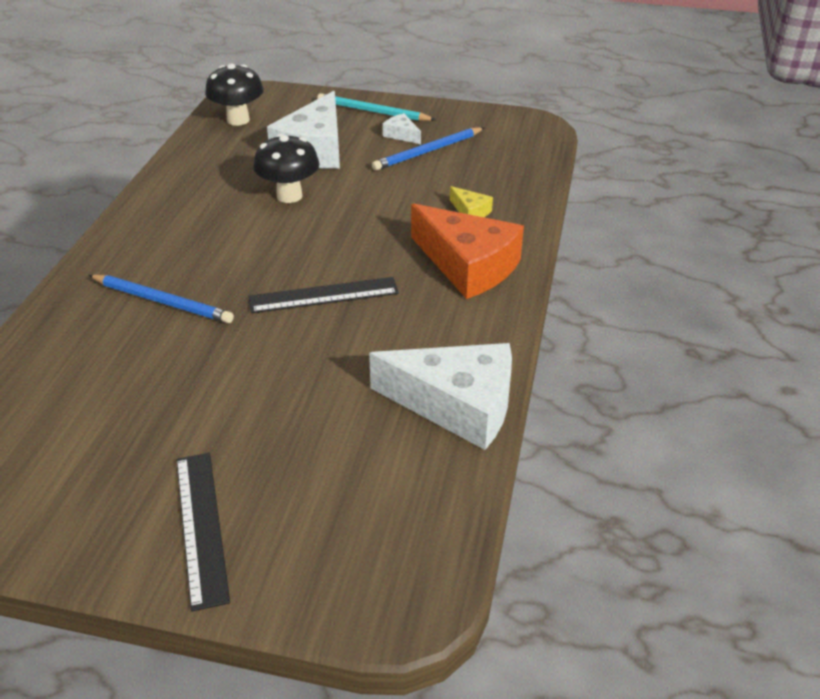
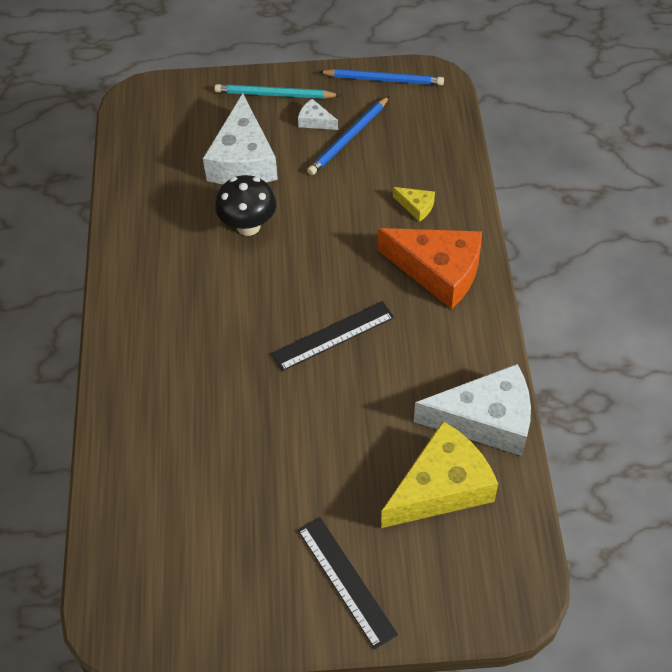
camera: 15 degrees left, 15 degrees up
blue pencil [89,274,234,323] -> blue pencil moved to [320,69,444,85]
black mushroom [205,64,264,126] -> none
none -> yellow cheese [381,421,498,528]

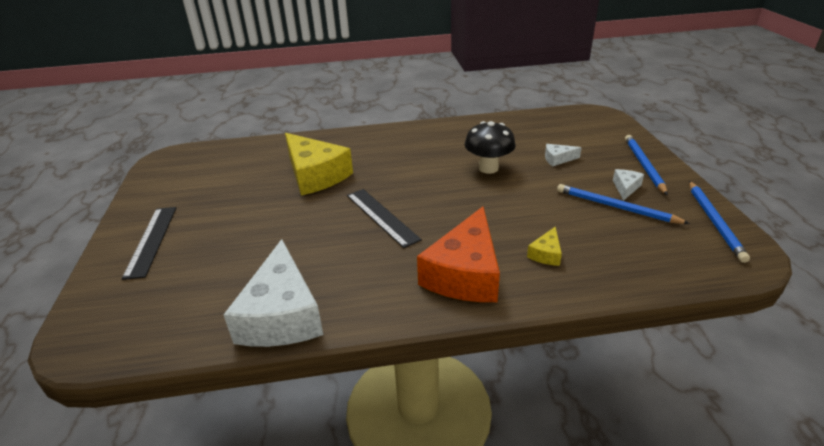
camera: 85 degrees right, 20 degrees down
white cheese [203,93,278,184] -> white cheese [545,144,582,166], size x0.43
turquoise pencil [214,84,341,99] -> blue pencil [625,135,668,195]
black ruler [298,517,398,649] -> black ruler turned 60 degrees counterclockwise [122,207,176,280]
yellow cheese [381,421,498,528] -> yellow cheese moved to [285,133,353,196]

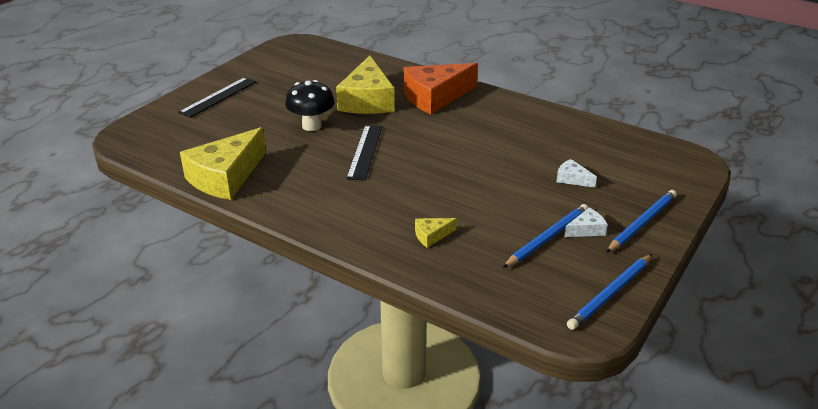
camera: 40 degrees right, 0 degrees up
white cheese [223,239,323,347] -> yellow cheese [180,127,266,200]
orange cheese [417,207,500,302] -> orange cheese moved to [404,63,478,114]
black mushroom [465,121,516,174] -> black mushroom moved to [285,80,335,131]
blue pencil [557,184,690,224] -> blue pencil turned 60 degrees clockwise [503,204,588,268]

